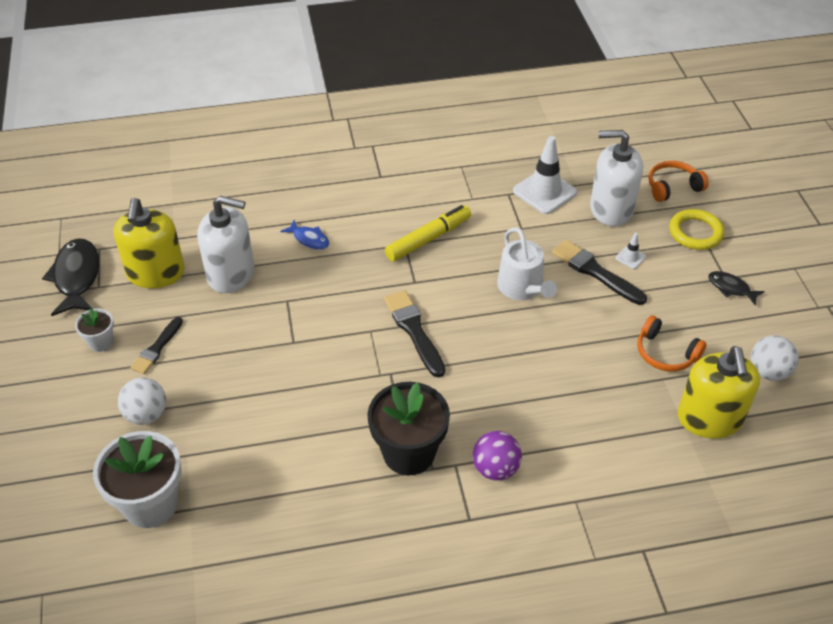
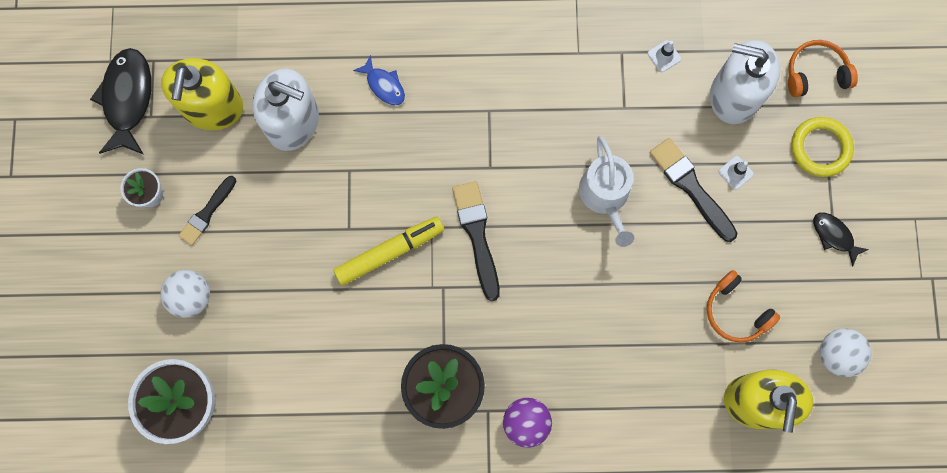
camera: 10 degrees right, 30 degrees up
yellow marker [385,205,471,262] -> yellow marker moved to [333,216,444,286]
white traffic cone [513,136,577,214] -> white traffic cone [648,40,681,72], size x0.45

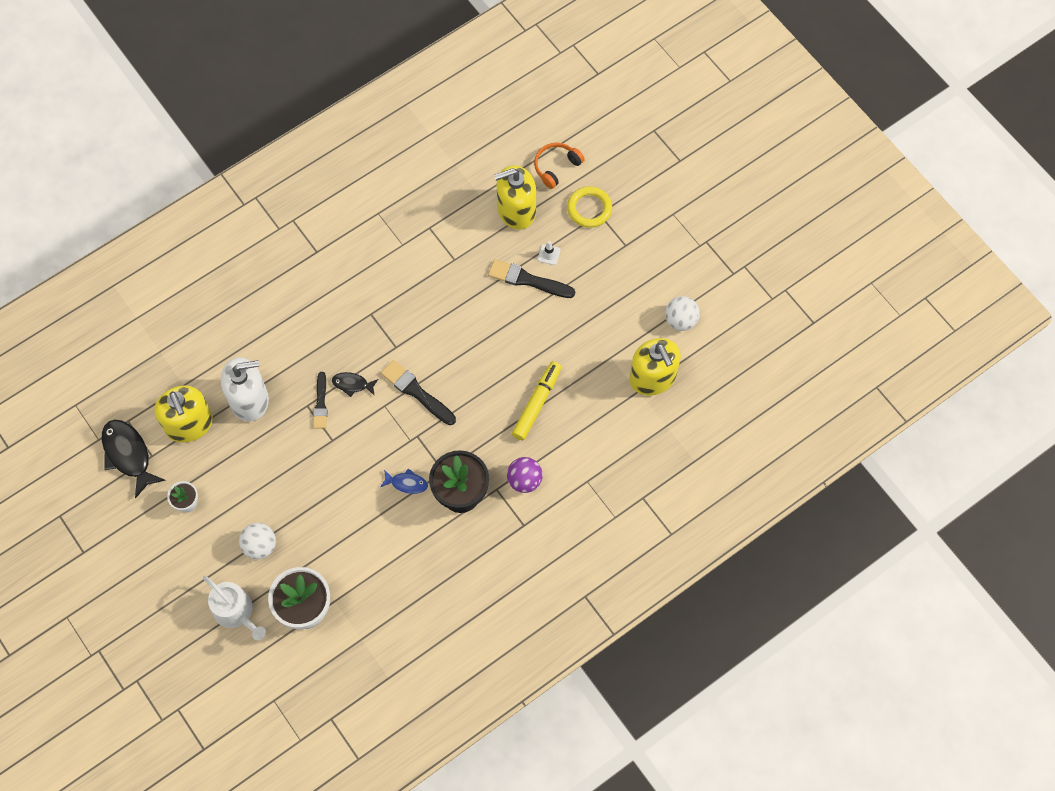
camera: 35 degrees left, 10 degrees down
black brush [179,176,236,245] -> black brush moved to [313,372,327,429]
yellow marker [333,216,444,286] -> yellow marker moved to [512,361,562,441]
blue fish [353,55,405,105] -> blue fish moved to [380,468,428,494]
white watering can [579,136,634,247] -> white watering can moved to [203,576,266,640]
white traffic cone [648,40,681,72] -> none
orange headphones [706,270,780,343] -> none
white soap dispenser [710,40,780,124] -> yellow soap dispenser [494,165,536,230]
black fish [813,212,869,267] -> black fish moved to [332,372,378,397]

